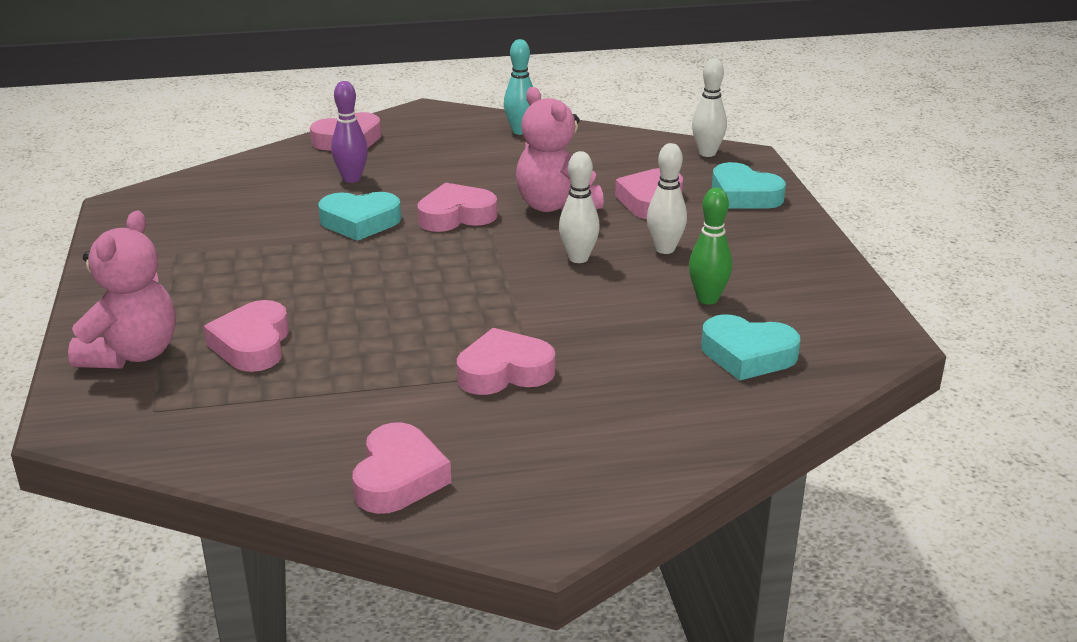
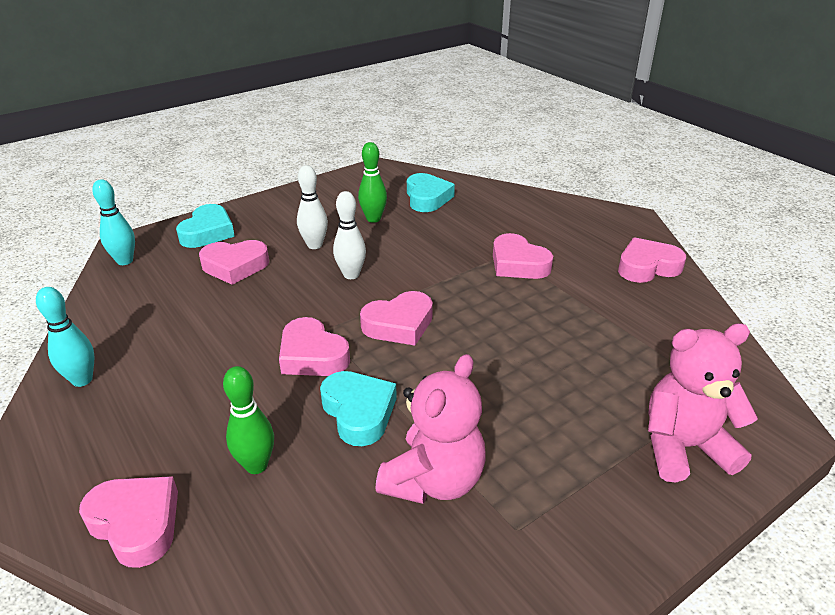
camera: 115 degrees left, 5 degrees up
pink heart [204,300,289,372] -> pink heart moved to [360,291,433,345]
purple bowling pin [331,81,368,183] -> green bowling pin [223,366,274,474]
pink teddy bear [516,87,604,212] -> pink teddy bear moved to [376,354,486,504]
white bowling pin [692,58,727,157] -> turquoise bowling pin [92,179,135,265]

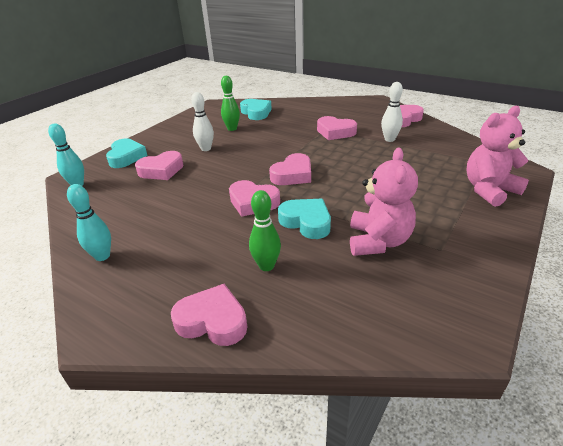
camera: 20 degrees left, 0 degrees up
white bowling pin [333,191,366,279] -> white bowling pin moved to [381,82,403,142]

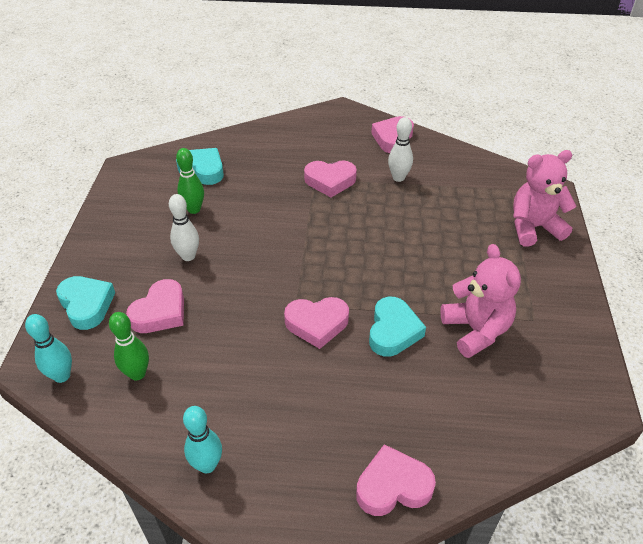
camera: 30 degrees left, 10 degrees up
green bowling pin [249,190,281,271] -> green bowling pin moved to [109,312,149,381]
pink heart [269,153,311,185] -> none
turquoise heart [278,199,331,239] -> turquoise heart turned 90 degrees clockwise [369,297,426,357]
pink teddy bear [466,106,529,207] -> pink teddy bear turned 45 degrees clockwise [513,150,576,247]

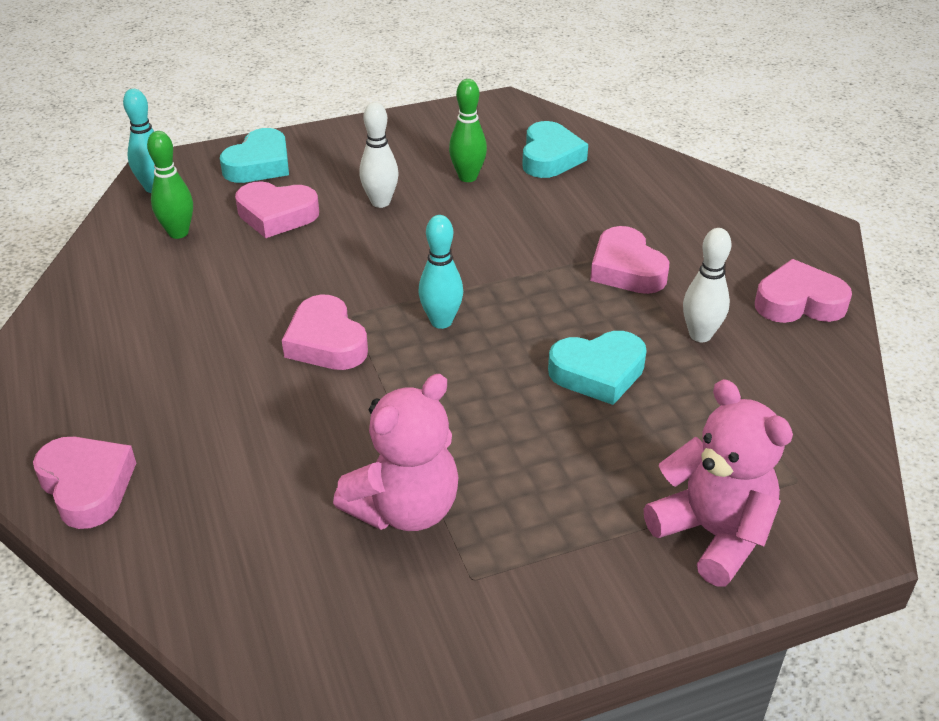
camera: 65 degrees right, 5 degrees down
turquoise bowling pin [183,406,222,473] -> turquoise bowling pin moved to [418,215,463,329]
turquoise heart [369,297,426,357] -> turquoise heart moved to [548,331,647,405]

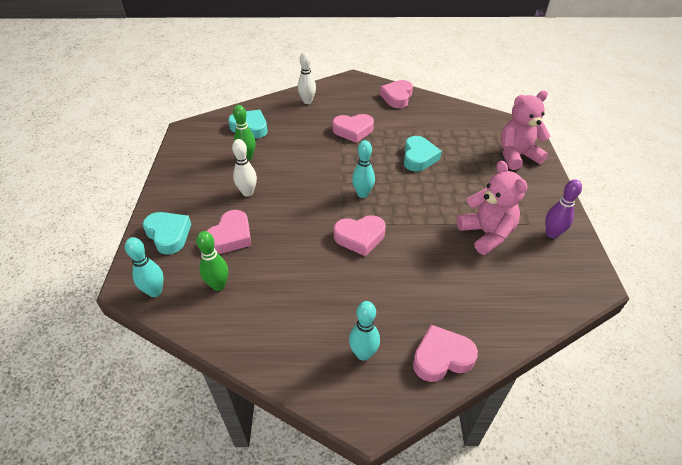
camera: 70 degrees left, 5 degrees up
white bowling pin [683,228,732,342] -> white bowling pin moved to [298,52,316,104]
none -> turquoise bowling pin [349,301,380,361]
none -> purple bowling pin [545,179,582,238]

